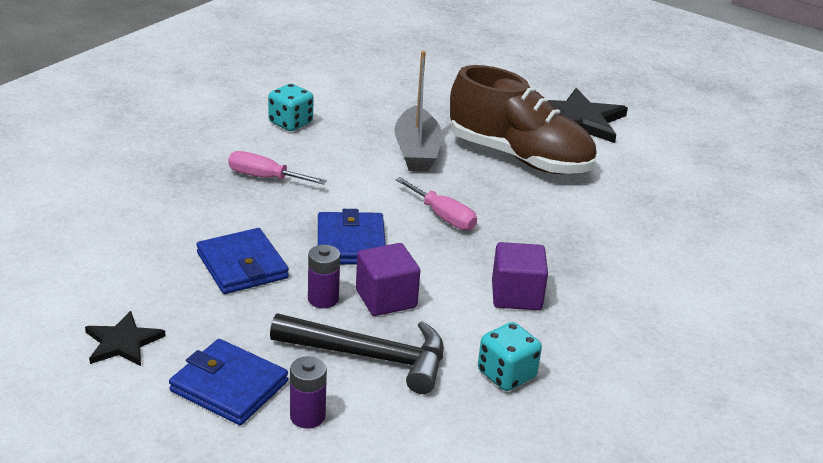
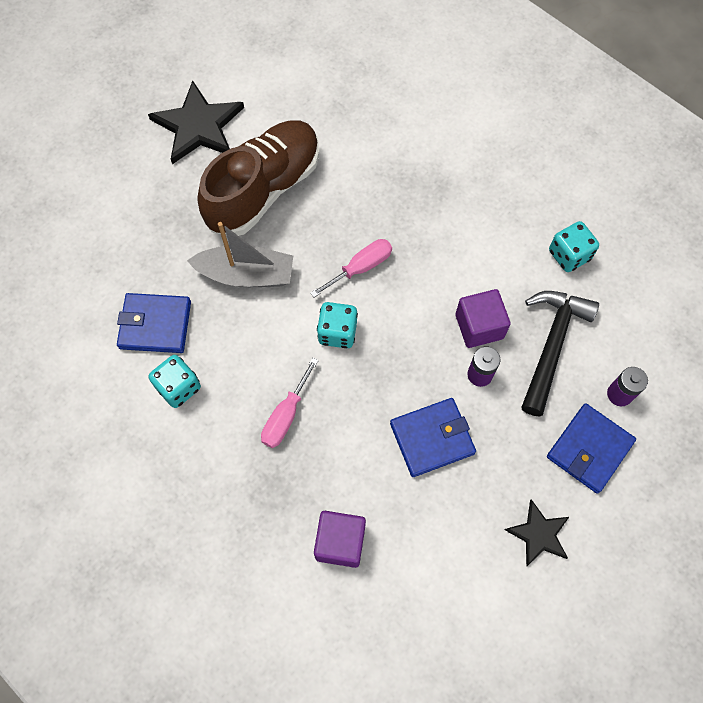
camera: 80 degrees left, 35 degrees up
blue wallet [318,209,386,265] -> blue wallet moved to [117,293,191,353]
purple cube [492,242,548,310] -> purple cube moved to [314,511,366,568]
none -> turquoise dice [317,302,358,348]

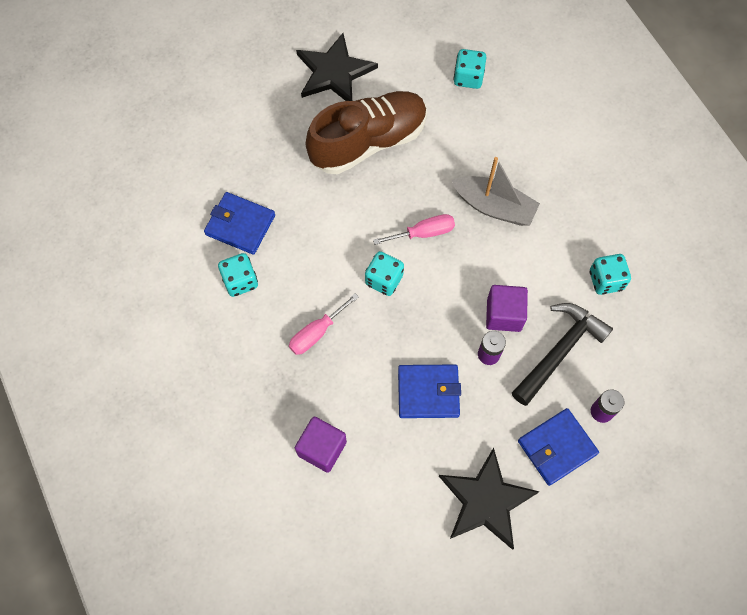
camera: 20 degrees right, 0 degrees up
grey boat [187,222,293,287] -> grey boat moved to [451,157,540,226]
black star [505,499,569,567] -> black star [439,448,540,550], size x1.74
none -> turquoise dice [453,49,486,89]

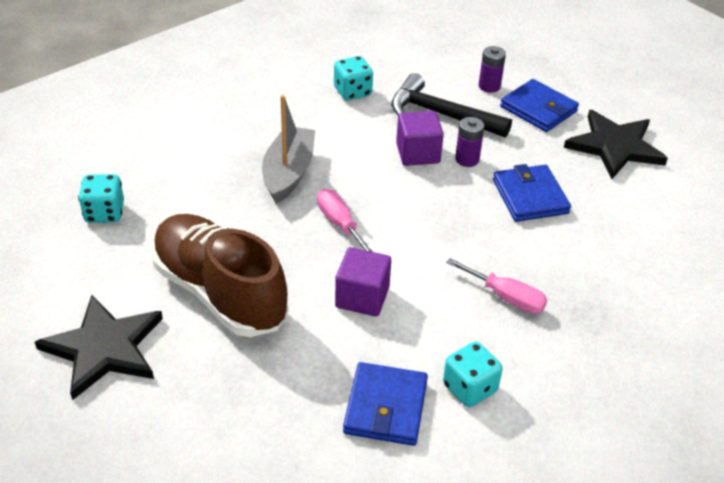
camera: 105 degrees left, 25 degrees down
purple cube [295,416,347,473] -> purple cube moved to [335,247,391,317]
turquoise dice [365,251,404,296] -> none

